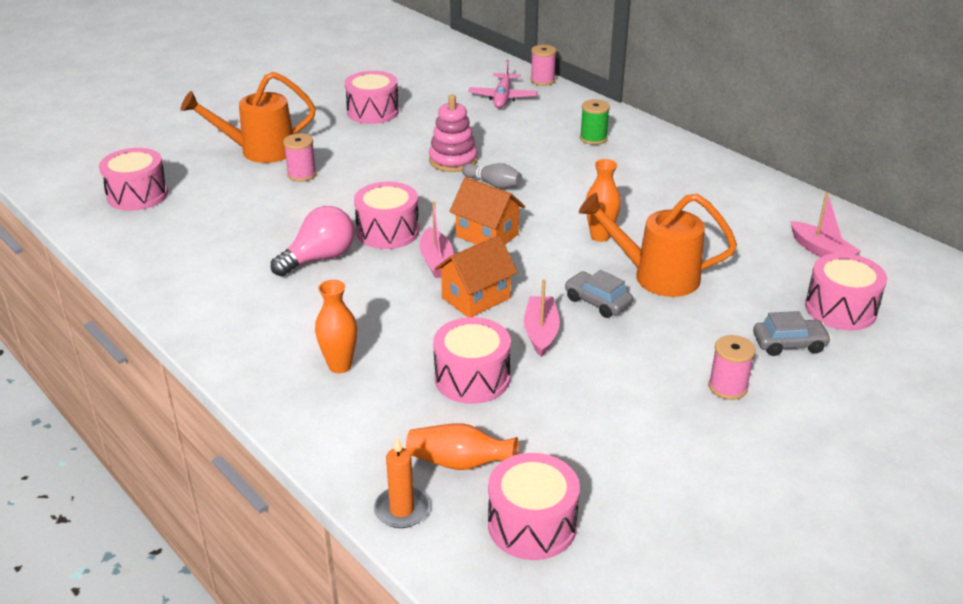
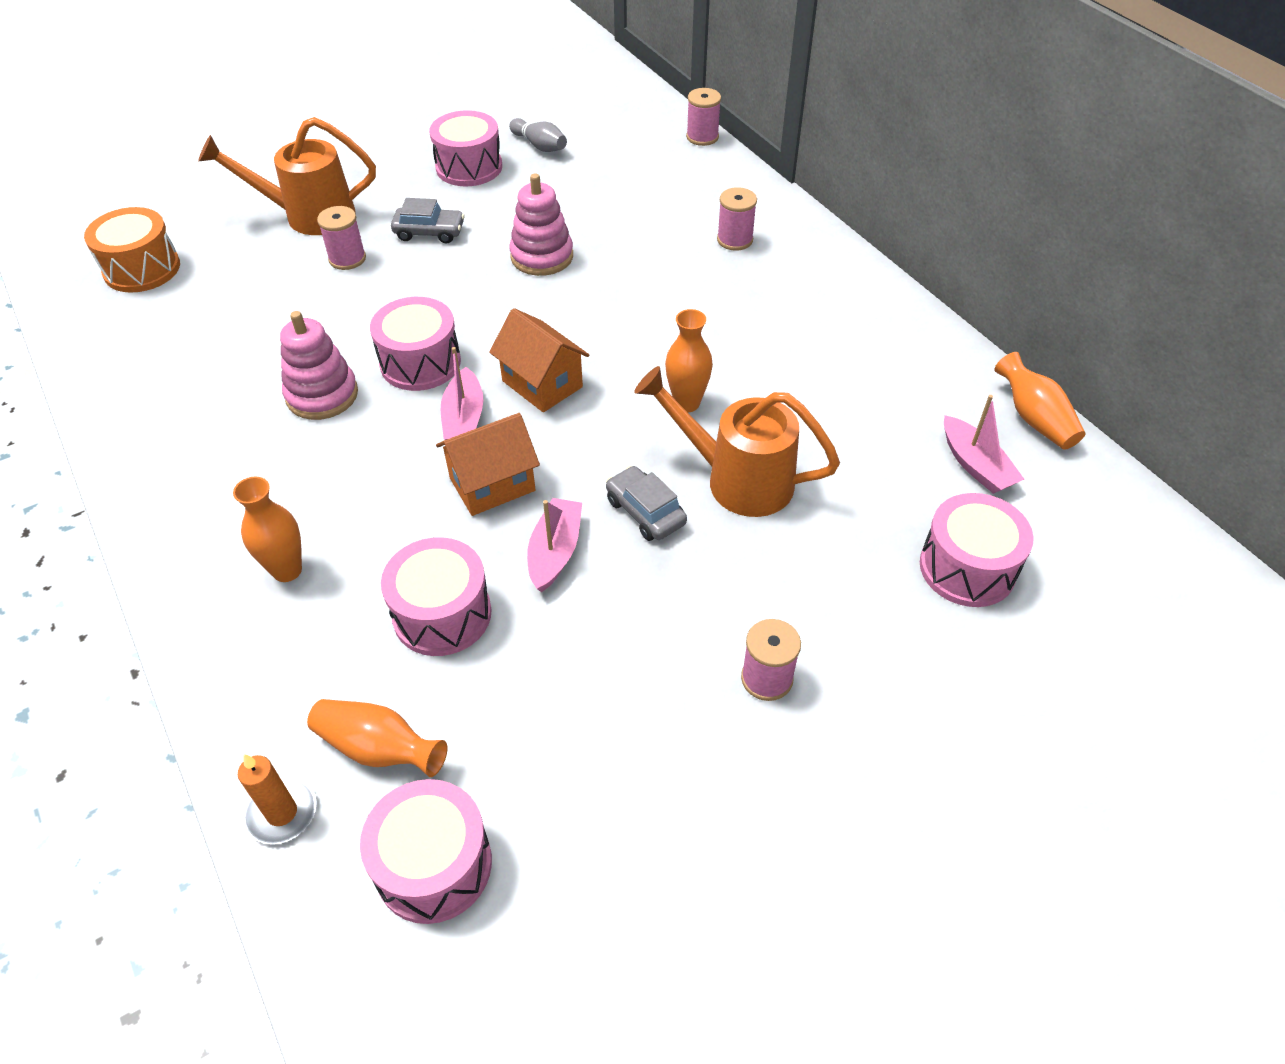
camera: 10 degrees right, 15 degrees up
pink drum [99,148,168,211] -> orange drum [84,207,180,293]
pink light bulb [271,206,354,276] -> pink stacking toy [280,311,358,420]
grey bowling pin [462,163,522,189] -> grey bowling pin moved to [509,118,567,152]
pink plane [468,60,538,108] -> none
green spool [580,99,610,145] -> pink spool [717,187,757,251]
grey car [753,311,831,356] -> grey car moved to [391,198,465,244]
none -> orange vase [994,352,1085,450]

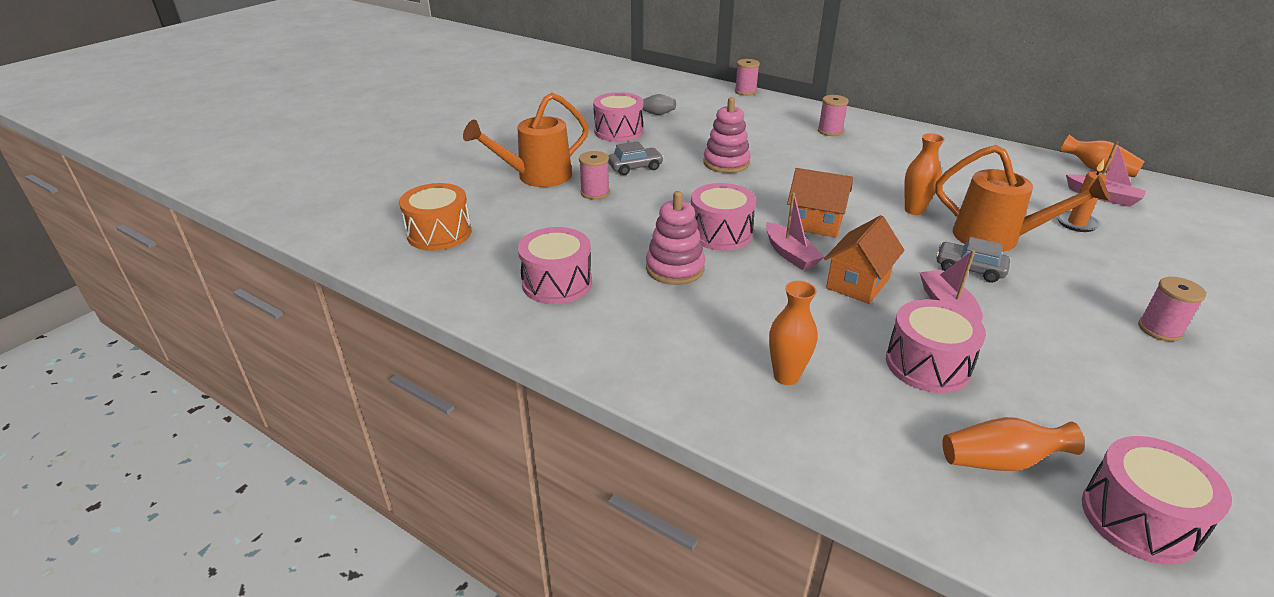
camera: 25 degrees left, 15 degrees down
orange candle [238,754,317,844] -> orange candle moved to [1057,159,1107,232]
orange watering can [634,366,840,517] -> orange watering can turned 150 degrees counterclockwise [935,145,1110,252]
pink drum [920,493,1034,607] -> pink drum moved to [518,227,592,304]

